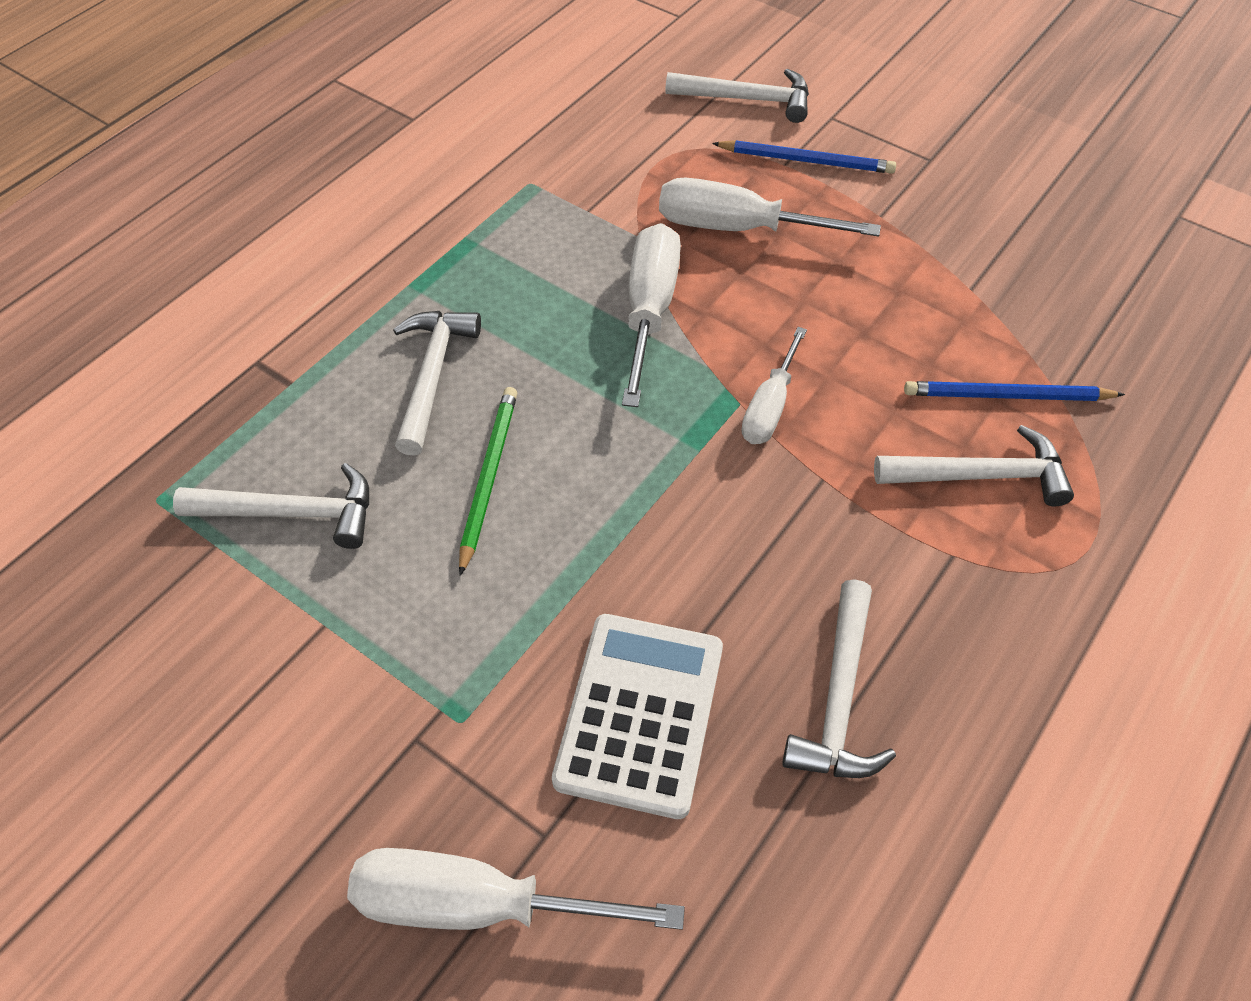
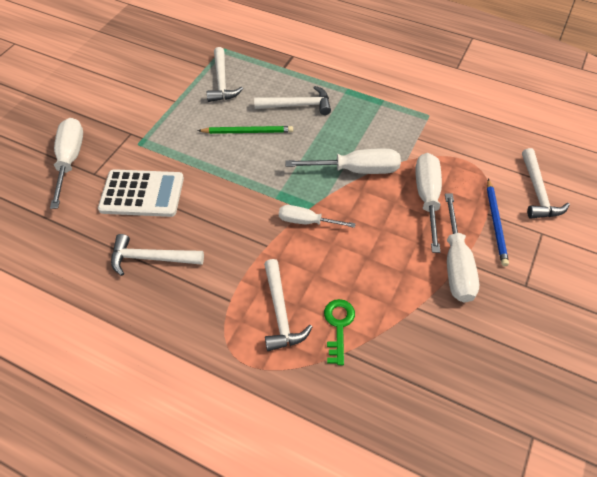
camera: 80 degrees right, 0 degrees up
blue pencil [904,381,1125,401] -> green key [324,299,355,365]
none -> white screwdriver [445,193,479,303]

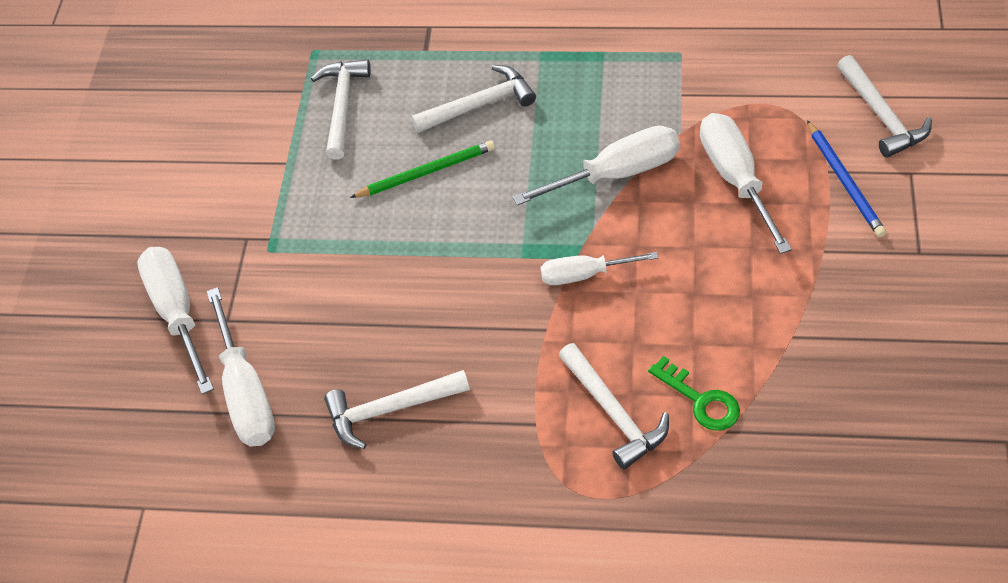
camera: 15 degrees left, 0 degrees up
white calculator [98,169,184,217] -> none
white hammer [207,47,243,102] -> white hammer turned 150 degrees counterclockwise [311,59,371,159]
green key [324,299,355,365] -> green key turned 150 degrees clockwise [648,356,740,431]
white screwdriver [445,193,479,303] -> white screwdriver moved to [206,287,275,447]

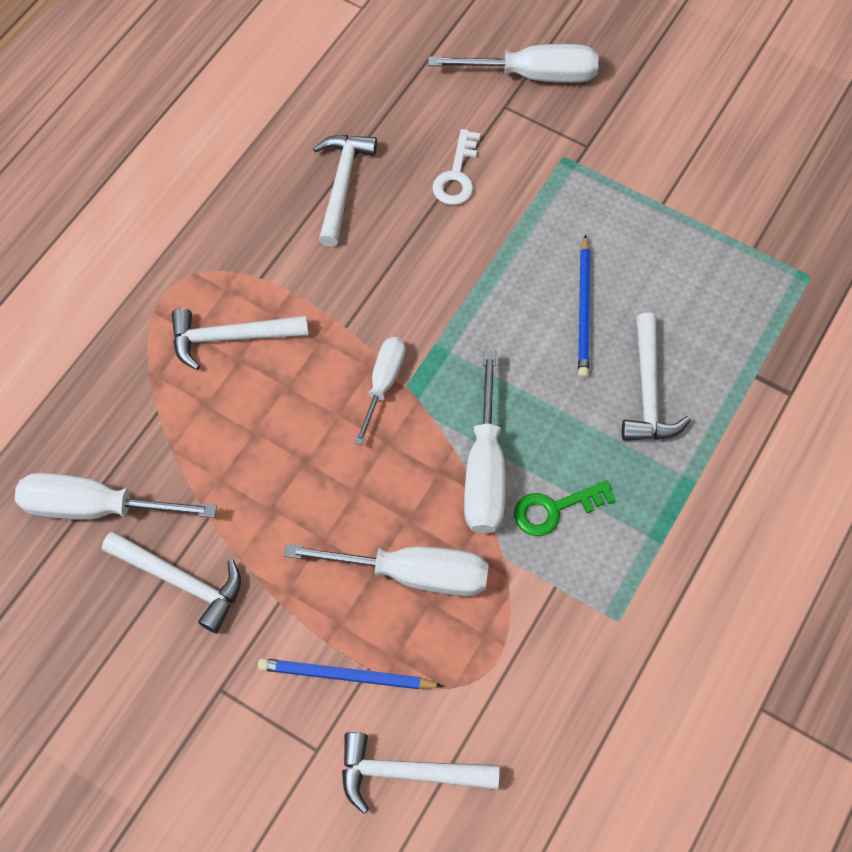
camera: 110 degrees right, 10 degrees up
white screwdriver [206,287,275,447] -> white screwdriver moved to [15,473,217,520]
white hammer [311,59,371,159] -> white hammer moved to [102,531,241,633]
green pencil [350,140,495,198] -> blue pencil [578,234,590,378]
green key [648,356,740,431] -> green key moved to [514,480,616,536]
none -> white key [432,129,480,205]

